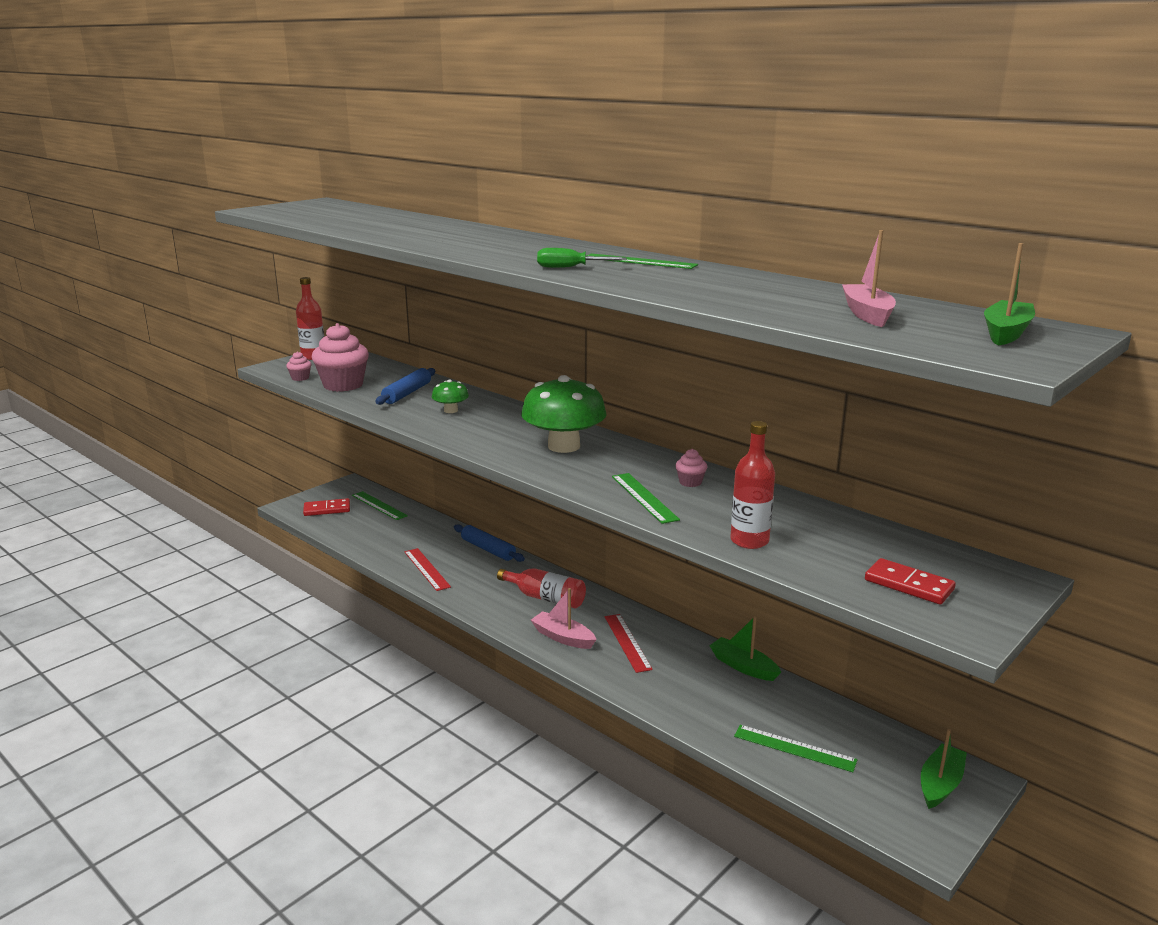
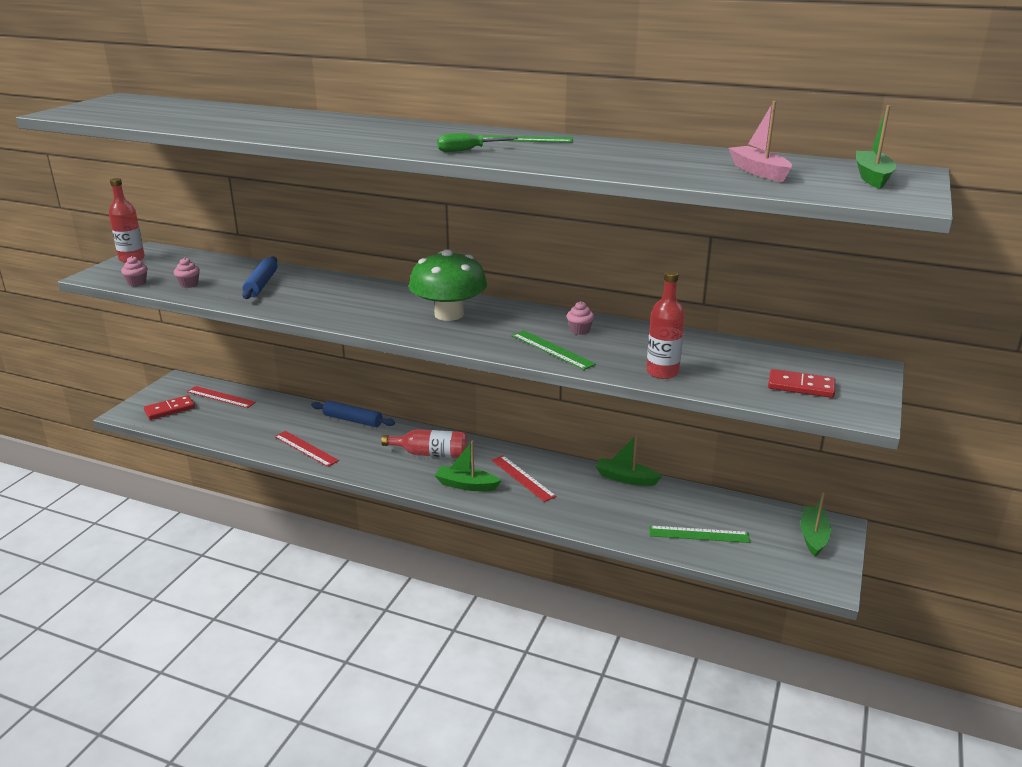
camera: 20 degrees left, 5 degrees up
pink cupcake [312,323,369,392] -> pink cupcake [174,258,200,288], size x0.45
green ruler [352,491,408,520] -> red ruler [187,386,256,408]
green mushroom [432,379,469,413] -> none
pink boat [531,588,597,649] -> green boat [435,440,501,491]

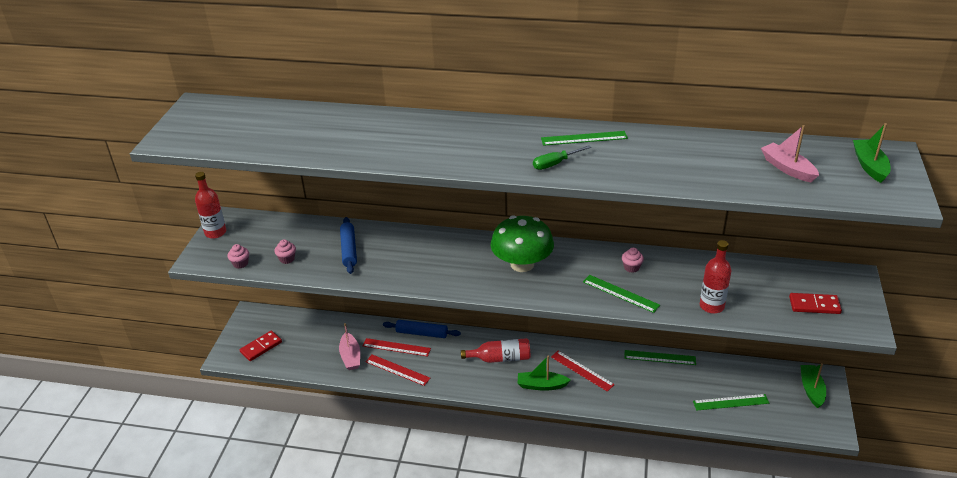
camera: 10 degrees left, 10 degrees up
red ruler [187,386,256,408] -> red ruler moved to [363,338,431,357]
green boat [596,435,662,486] -> green ruler [624,350,696,365]
none -> pink boat [339,323,360,370]

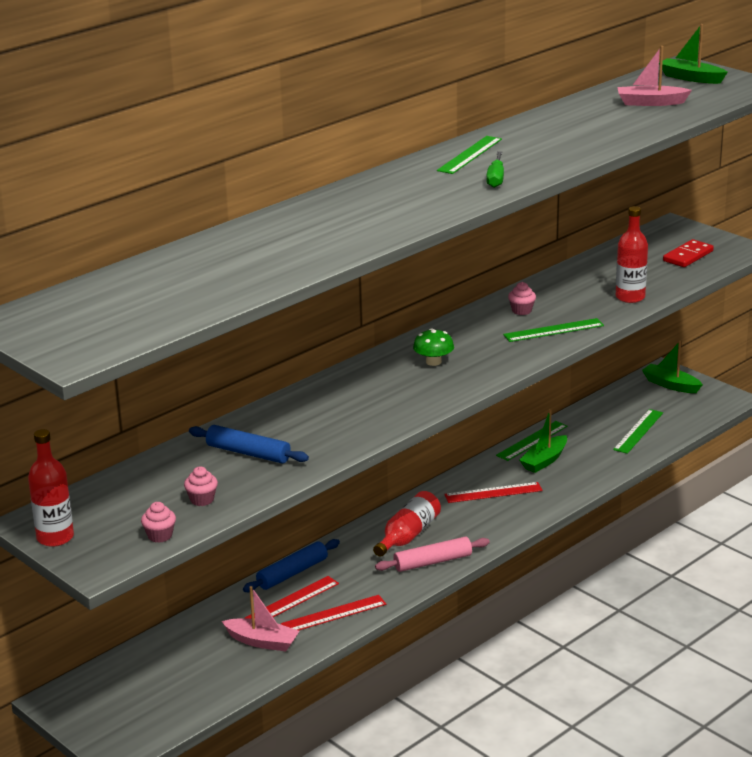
camera: 55 degrees left, 10 degrees down
red domino [240,331,282,361] -> none
green mushroom [491,215,554,272] -> green mushroom [413,328,454,366], size x0.48
green boat [518,355,571,391] -> green boat moved to [519,409,567,473]
none -> pink rolling pin [375,536,490,572]

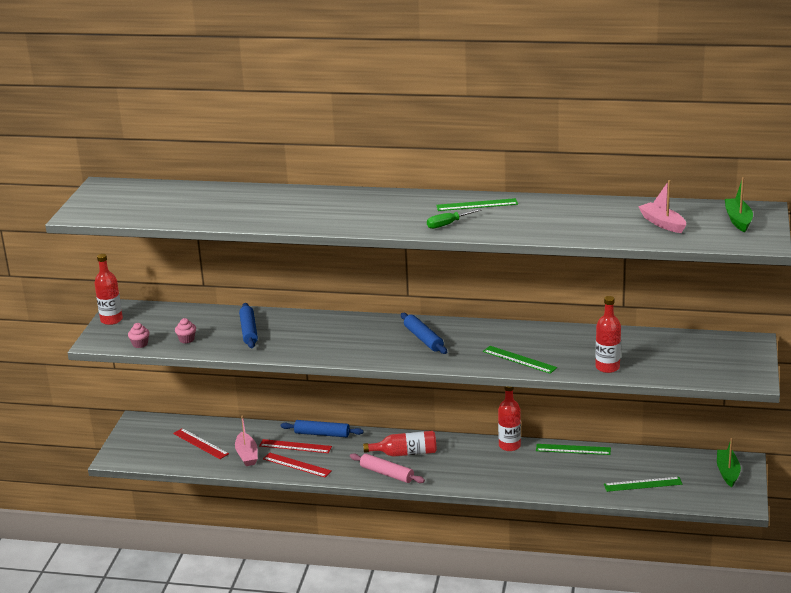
camera: 55 degrees right, 0 degrees up
green mushroom [413,328,454,366] -> blue rolling pin [401,313,447,354]
red ruler [444,482,542,503] -> red ruler moved to [173,428,229,459]
pink cupcake [508,282,536,315] -> none
green boat [519,409,567,473] -> none
red domino [663,239,714,267] -> none
none -> red bottle [498,386,521,451]

